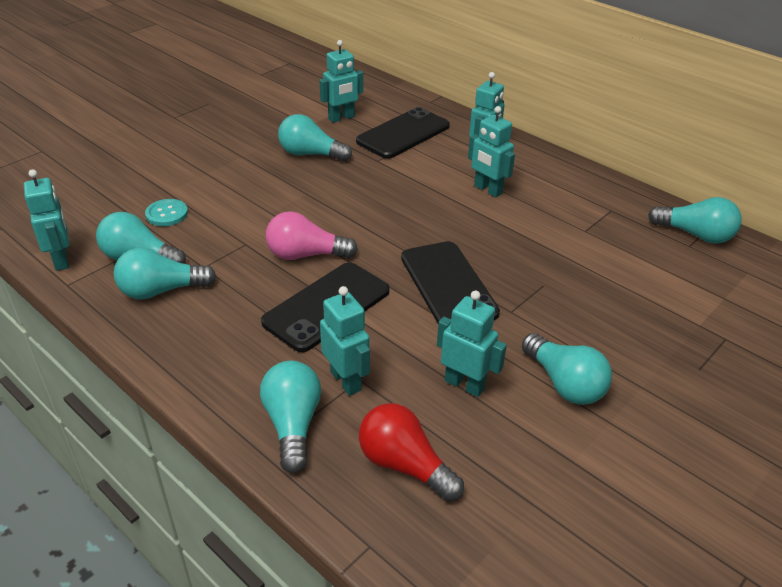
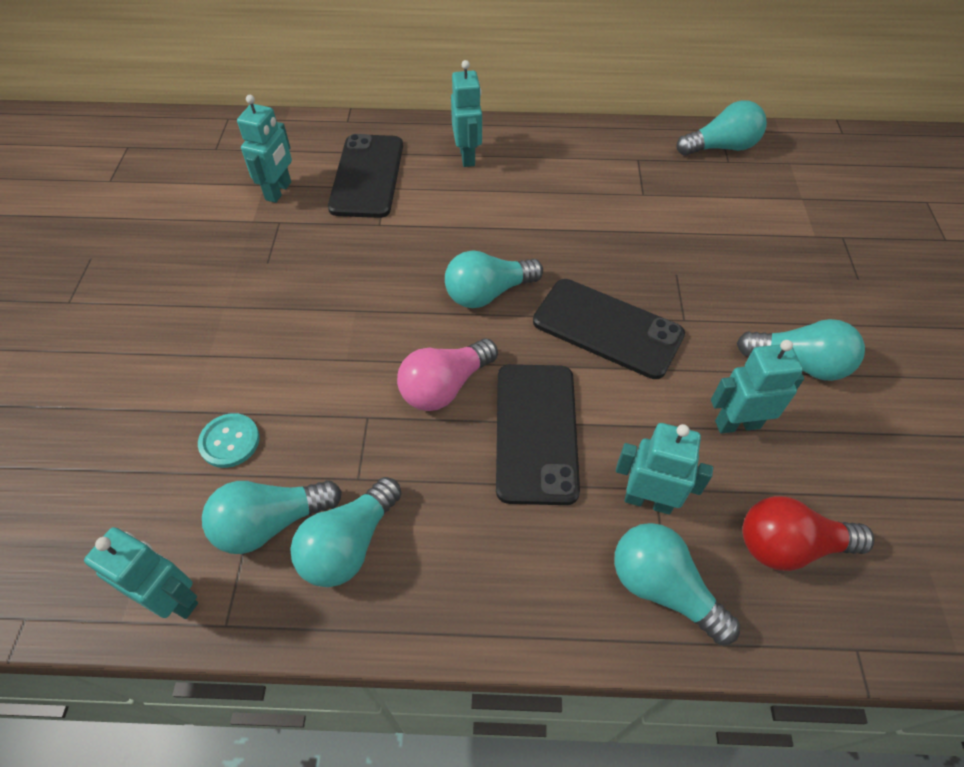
camera: 40 degrees left, 15 degrees up
turquoise light bulb [278,114,352,161] -> turquoise light bulb moved to [445,250,543,308]
turquoise robot [468,106,515,197] -> none

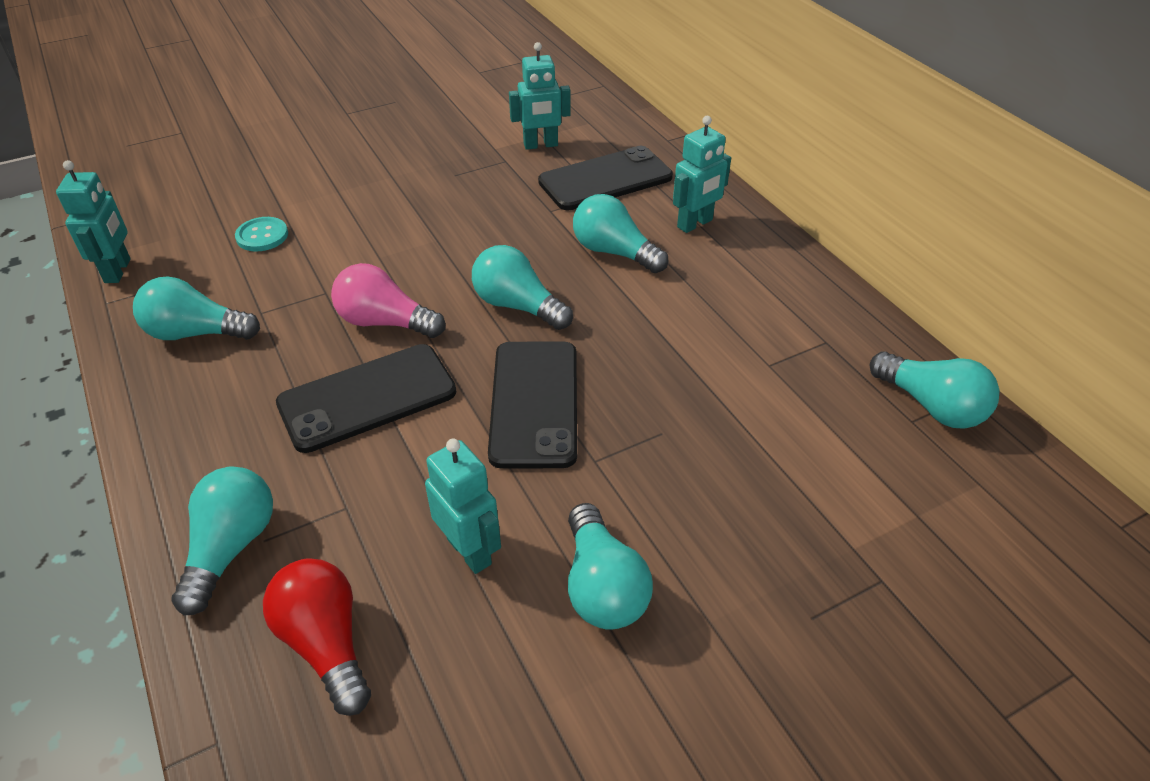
camera: 60 degrees right, 10 degrees down
turquoise light bulb [202,480,342,554] -> turquoise light bulb moved to [573,194,668,273]
turquoise robot [616,423,713,515] -> none

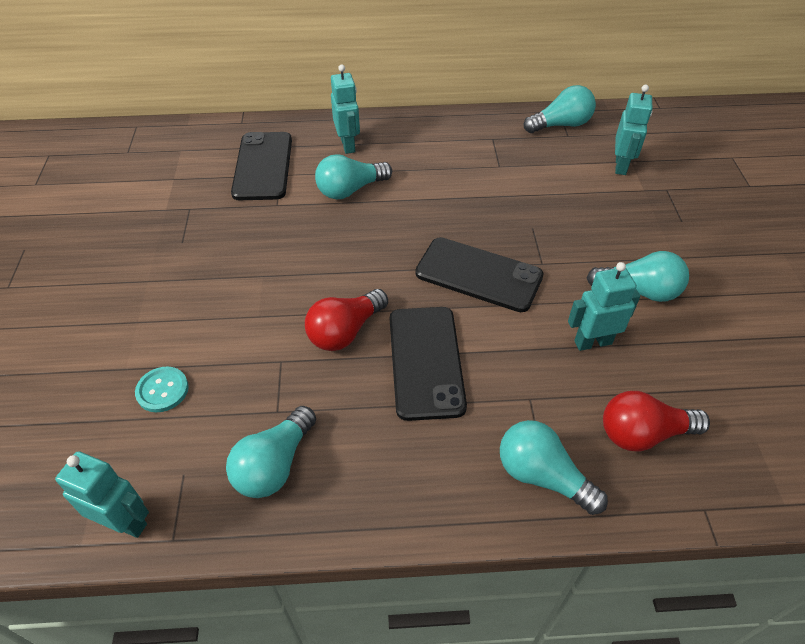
camera: 65 degrees left, 5 degrees up
pink light bulb [331,263,445,338] -> red light bulb [305,289,388,351]
turquoise light bulb [472,245,573,330] -> none
turquoise robot [509,42,571,150] -> turquoise robot moved to [615,85,652,175]

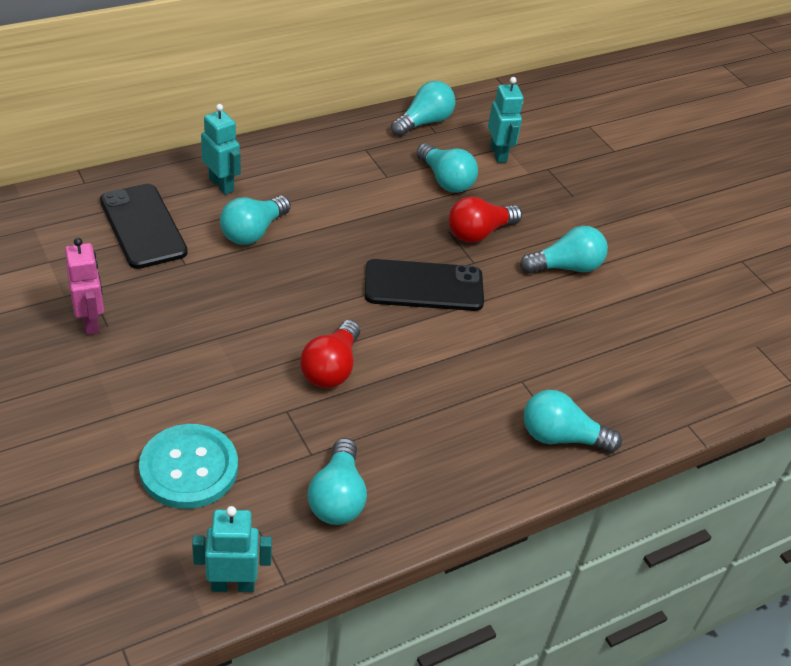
camera: 30 degrees left, 5 degrees down
turquoise button [135,367,189,412] -> turquoise button [139,424,238,509], size x1.85
black phone [390,307,467,421] -> none
turquoise robot [568,262,640,351] -> none
red light bulb [603,391,710,452] -> red light bulb moved to [449,197,522,243]
none -> pink robot [65,238,104,335]
none -> turquoise light bulb [416,143,478,193]

